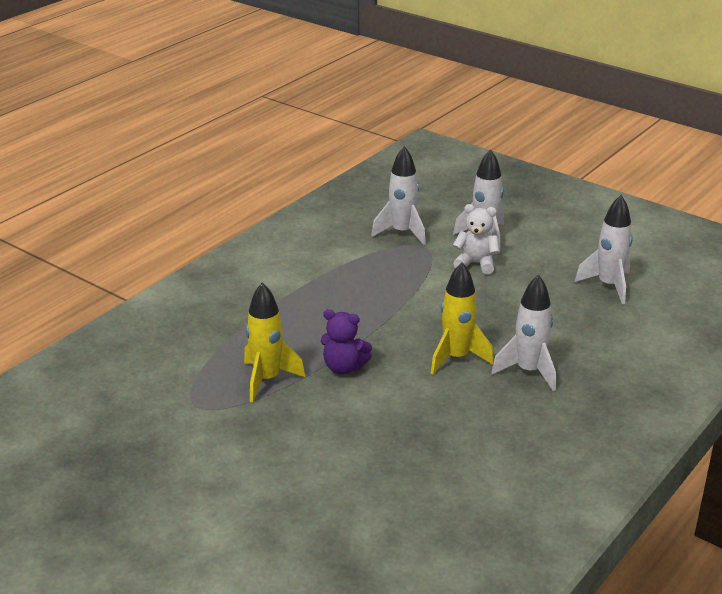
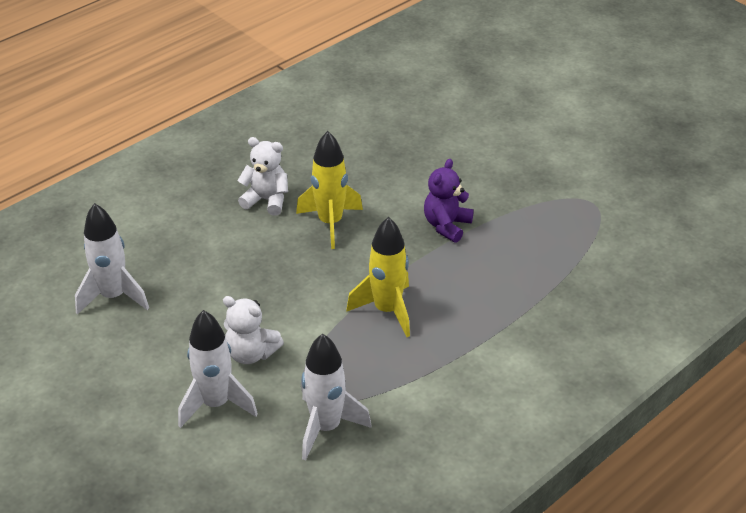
camera: 170 degrees left, 10 degrees up
yellow rocket [244,282,305,403] -> yellow rocket moved to [346,217,410,337]
purple teddy bear [321,309,372,374] -> purple teddy bear turned 90 degrees counterclockwise [424,159,474,243]
white rocket [491,274,556,391] -> white teddy bear [237,137,288,216]

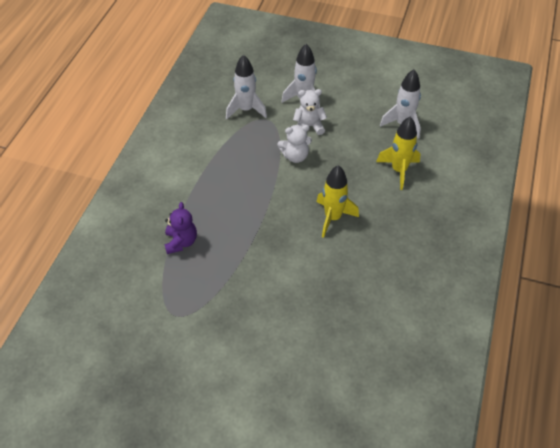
camera: 150 degrees right, 10 degrees up
white teddy bear [237,137,288,216] -> white teddy bear moved to [278,125,312,163]
yellow rocket [346,217,410,337] -> yellow rocket moved to [376,117,420,190]
purple teddy bear [424,159,474,243] -> purple teddy bear moved to [164,202,197,254]

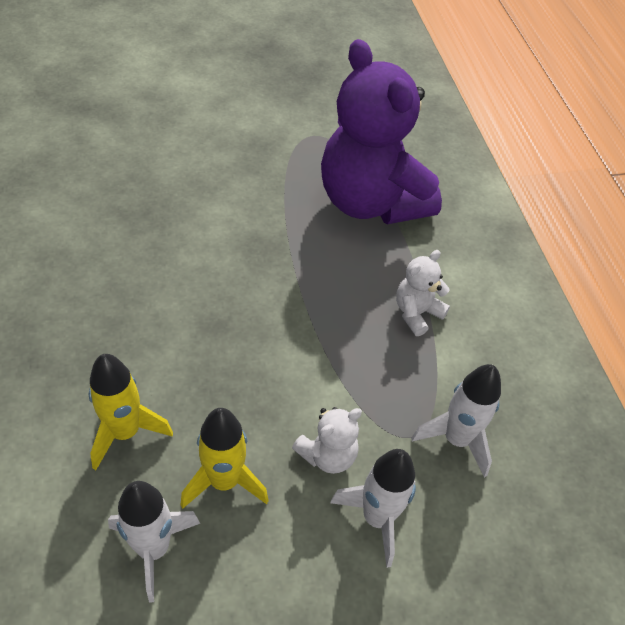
camera: 145 degrees right, 0 degrees up
purple teddy bear [164,202,197,254] -> purple teddy bear [321,39,442,224], size x2.42
white teddy bear [278,125,312,163] -> white teddy bear moved to [396,250,450,336]
yellow rocket [317,165,359,238] -> yellow rocket moved to [180,408,269,509]

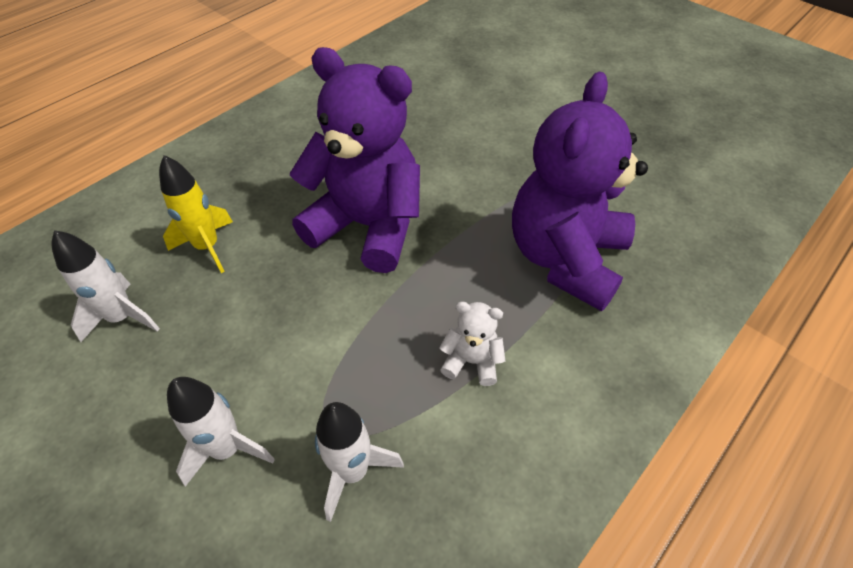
camera: 60 degrees right, 0 degrees up
yellow rocket [180,408,269,509] -> none
white teddy bear [292,407,362,474] -> none
none -> purple teddy bear [290,47,420,273]

